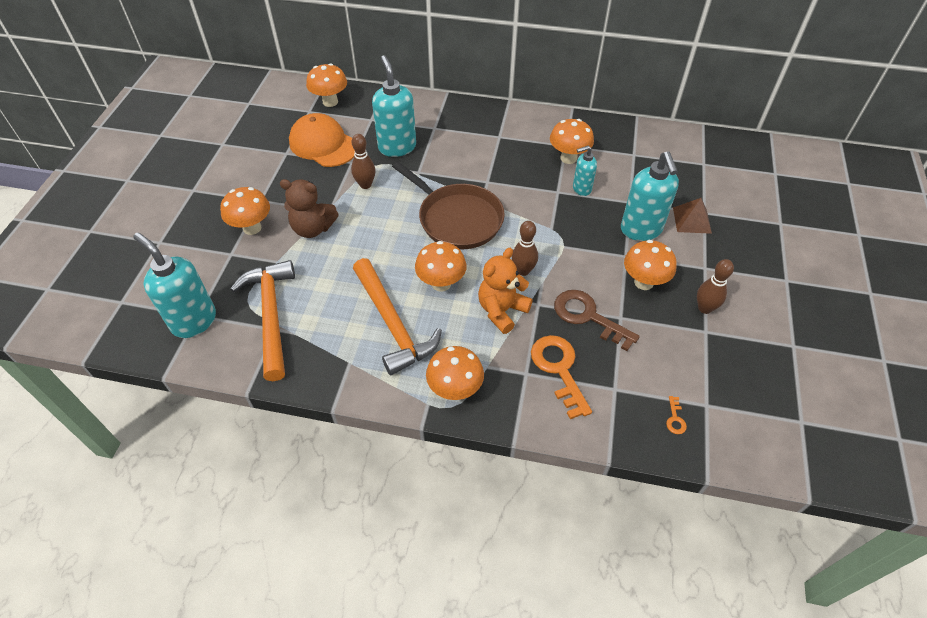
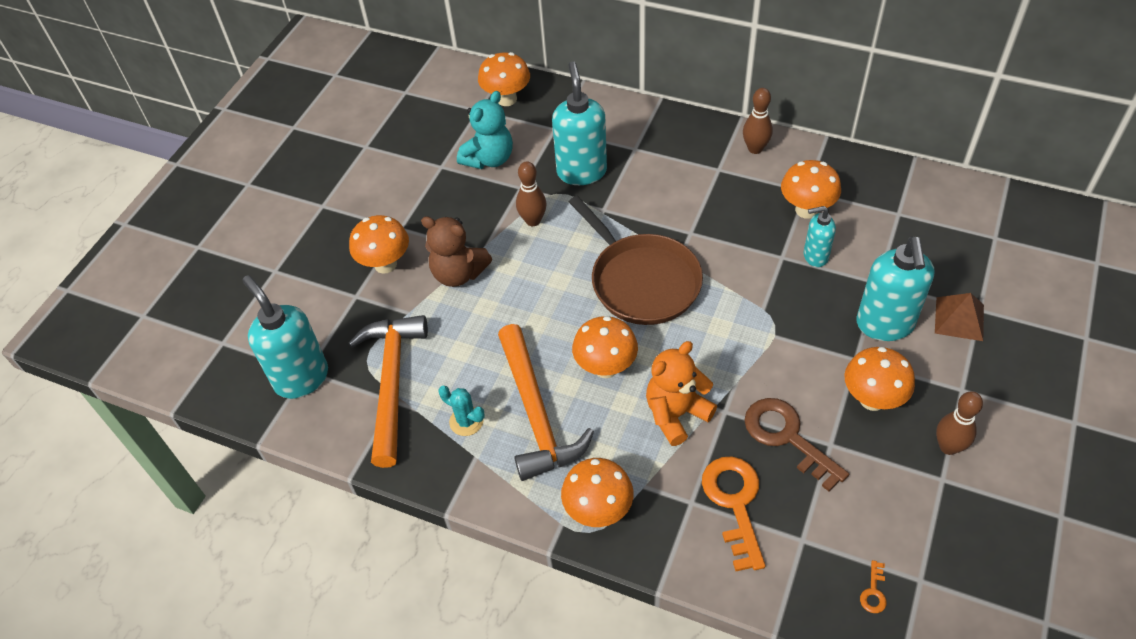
camera: 15 degrees right, 0 degrees up
orange cap [289,113,355,167] -> turquoise teddy bear [457,91,513,169]
brown bowling pin [512,221,538,276] -> brown bowling pin moved to [743,88,773,154]
none -> turquoise cactus [438,386,485,436]

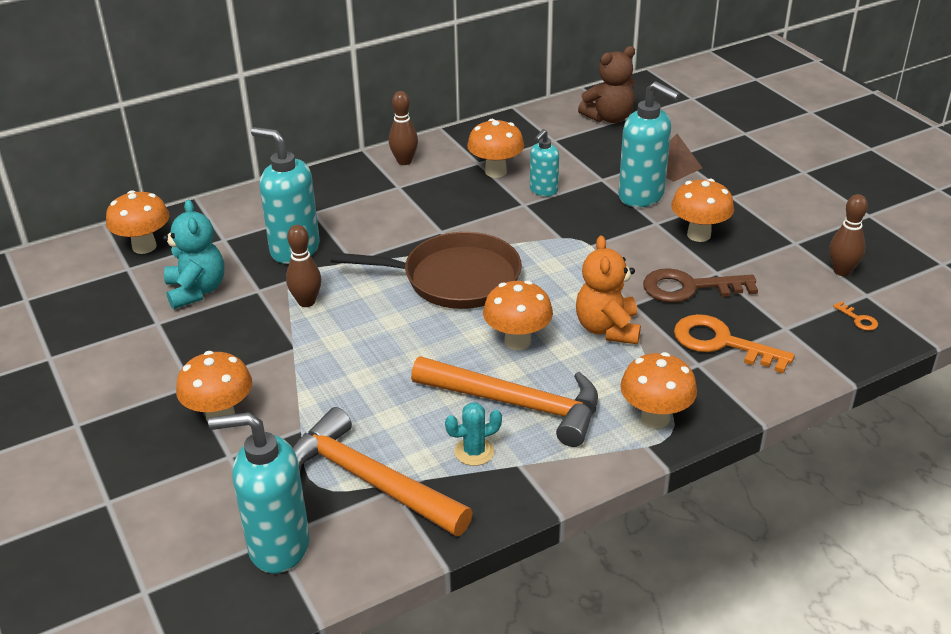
camera: 55 degrees left, 15 degrees down
brown teddy bear [421,216,492,287] -> brown teddy bear moved to [578,46,635,123]
brown bowling pin [936,391,983,455] -> brown bowling pin moved to [829,194,868,276]

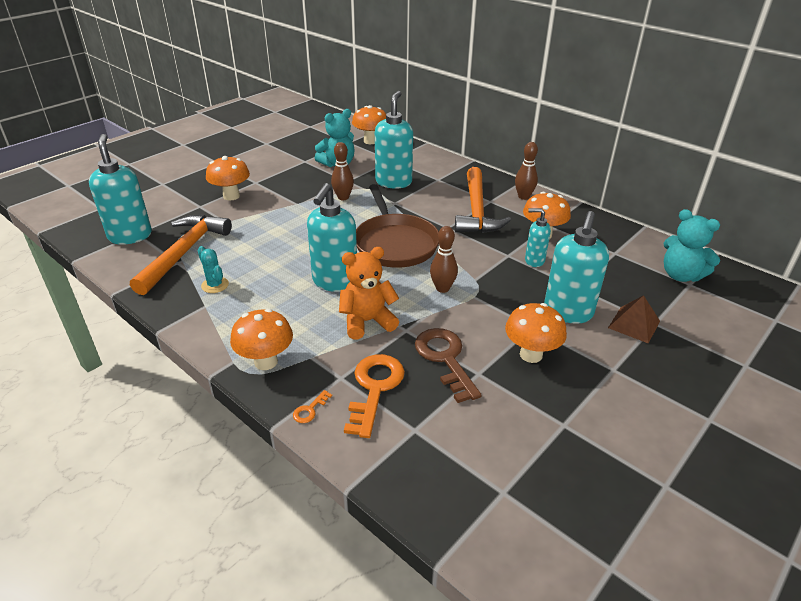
camera: 70 degrees right, 0 degrees up
orange hammer [411,356,598,447] -> orange hammer moved to [455,167,511,233]
orange mushroom [483,280,553,350] -> turquoise soap dispenser [307,183,357,292]
brown teddy bear [578,46,635,123] -> turquoise teddy bear [664,209,720,282]
brown bowling pin [829,194,868,276] -> brown bowling pin moved to [430,226,458,293]
orange key [833,302,878,331] -> orange key moved to [293,390,332,423]

